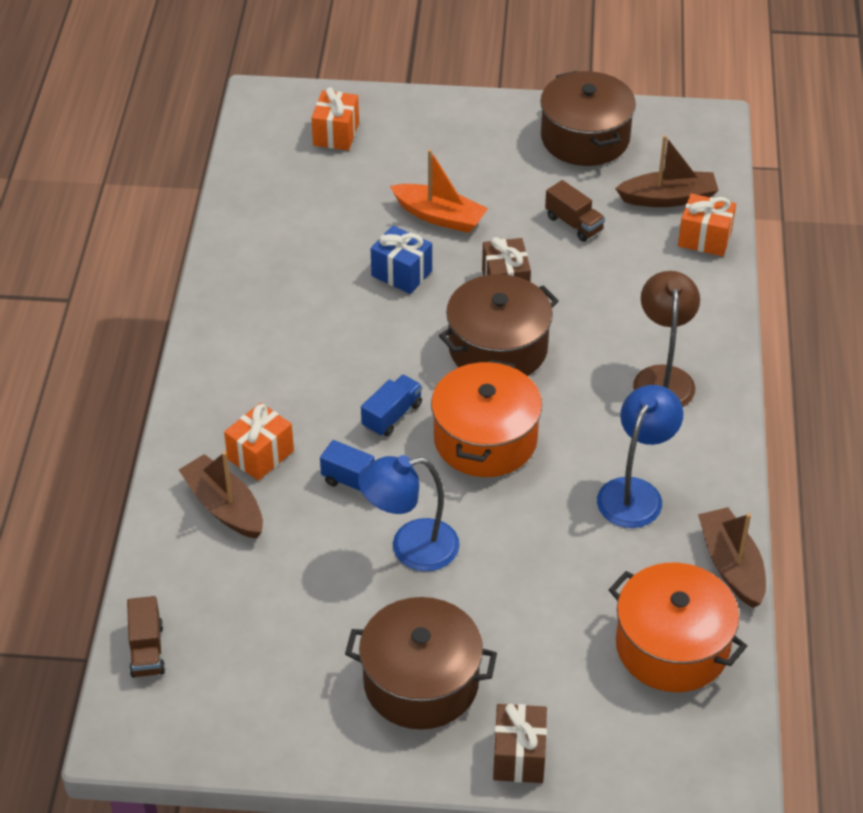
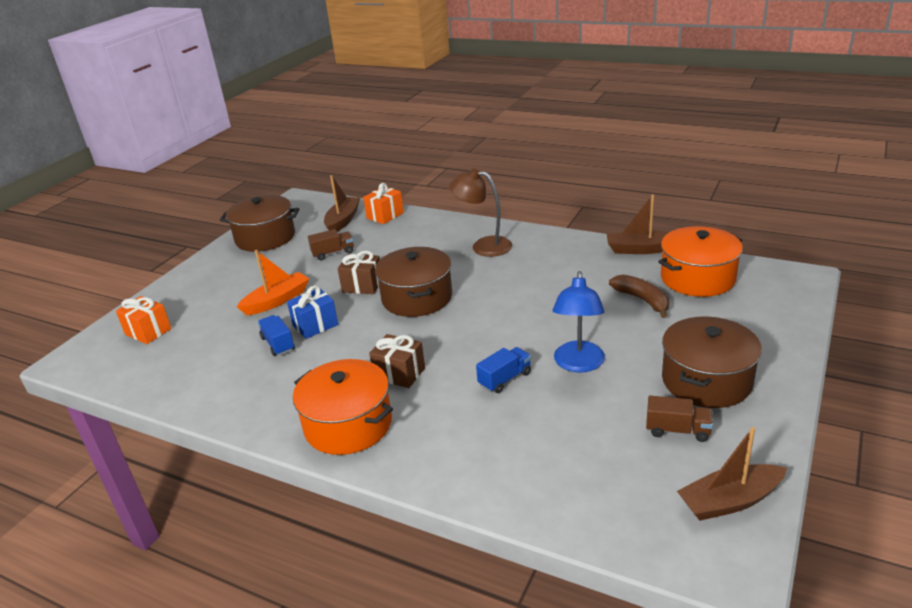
camera: 65 degrees left, 15 degrees down
brown truck [127,596,165,678] -> brown truck moved to [646,396,713,442]
brown boat [179,451,263,539] -> brown boat moved to [677,427,787,521]
orange gift [224,403,294,481] -> none
blue truck [361,375,422,437] -> blue truck moved to [258,315,295,356]
orange pot [431,359,542,477] -> orange pot moved to [293,359,393,455]
brown gift [493,704,547,783] -> brown gift moved to [369,334,425,388]
blue lamp [597,385,683,528] -> none
none -> brown banana [609,275,669,318]

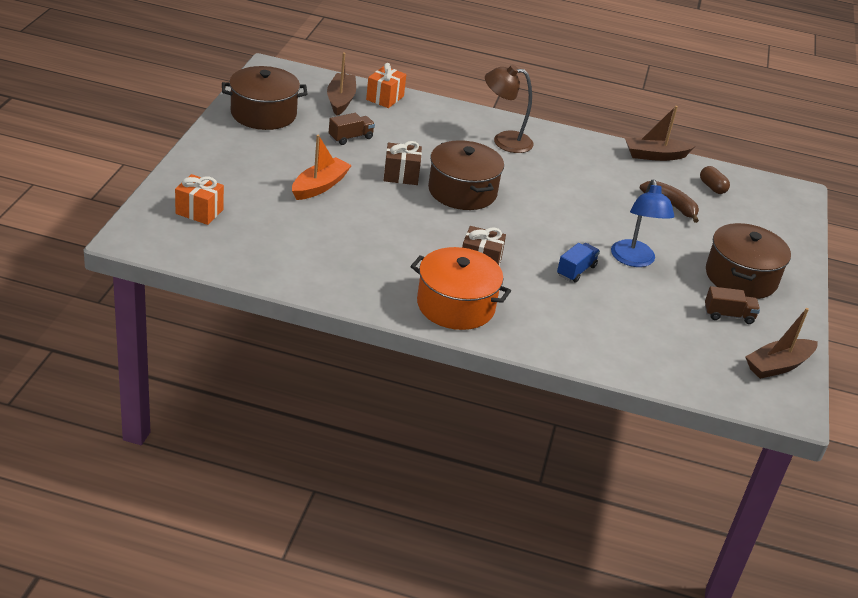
camera: 20 degrees left, 5 degrees up
blue truck [258,315,295,356] -> none
blue gift [287,285,338,339] -> none
orange pot [658,226,743,297] -> brown capsule [700,166,730,194]

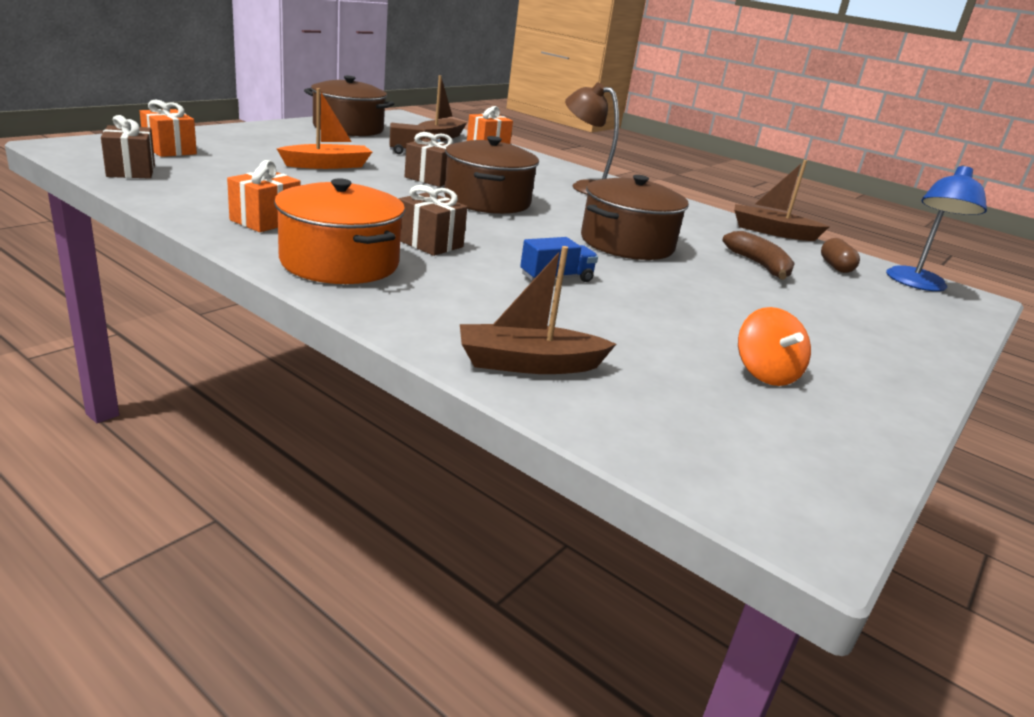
camera: 25 degrees right, 10 degrees down
blue lamp [611,179,674,267] -> blue lamp moved to [886,165,987,291]
brown truck [705,286,760,324] -> orange spinning top [738,307,811,386]
brown pot [706,223,791,299] -> brown pot moved to [581,175,689,260]
brown boat [745,308,818,379] -> brown boat moved to [460,246,616,374]
none -> brown gift [101,115,155,179]
none -> orange gift [227,160,300,232]

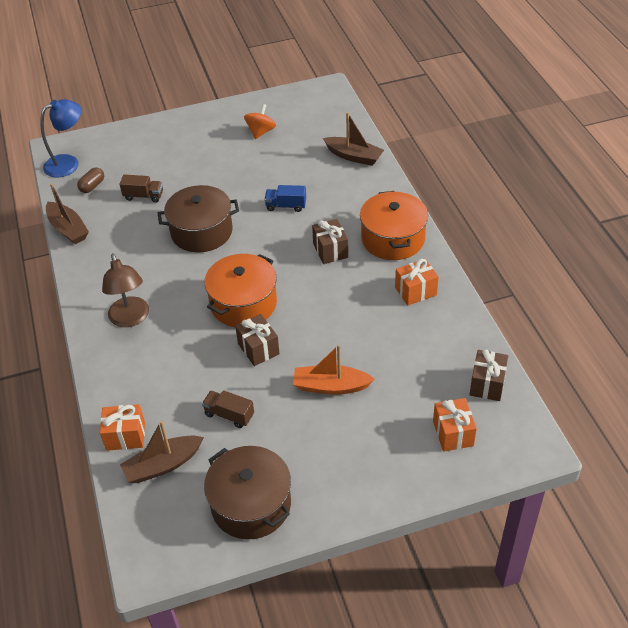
camera: 140 degrees left, 20 degrees up
brown pot [444,136,539,214] -> orange pot [204,254,277,327]
brown banana [722,231,795,280] -> brown truck [119,174,163,203]

